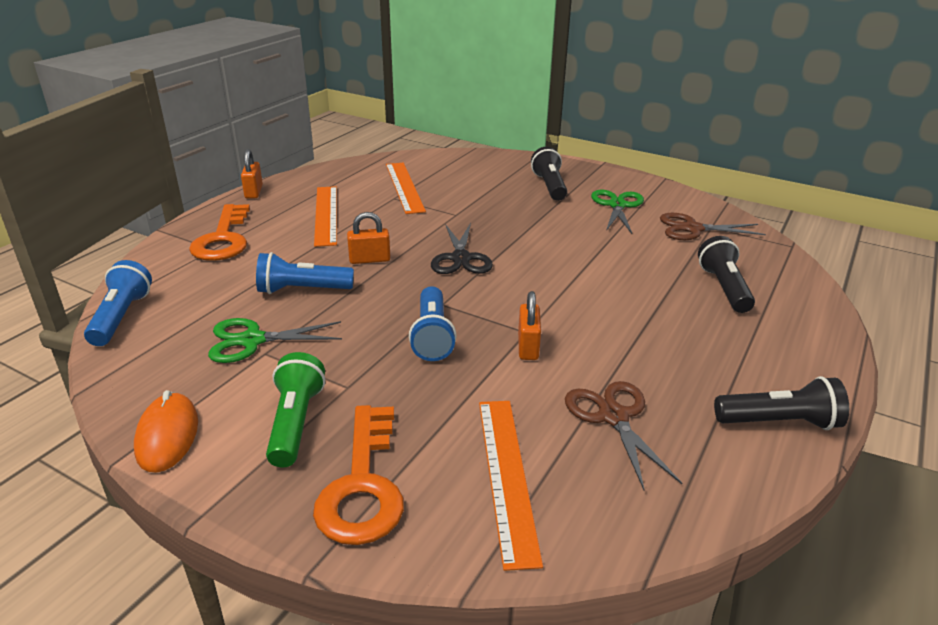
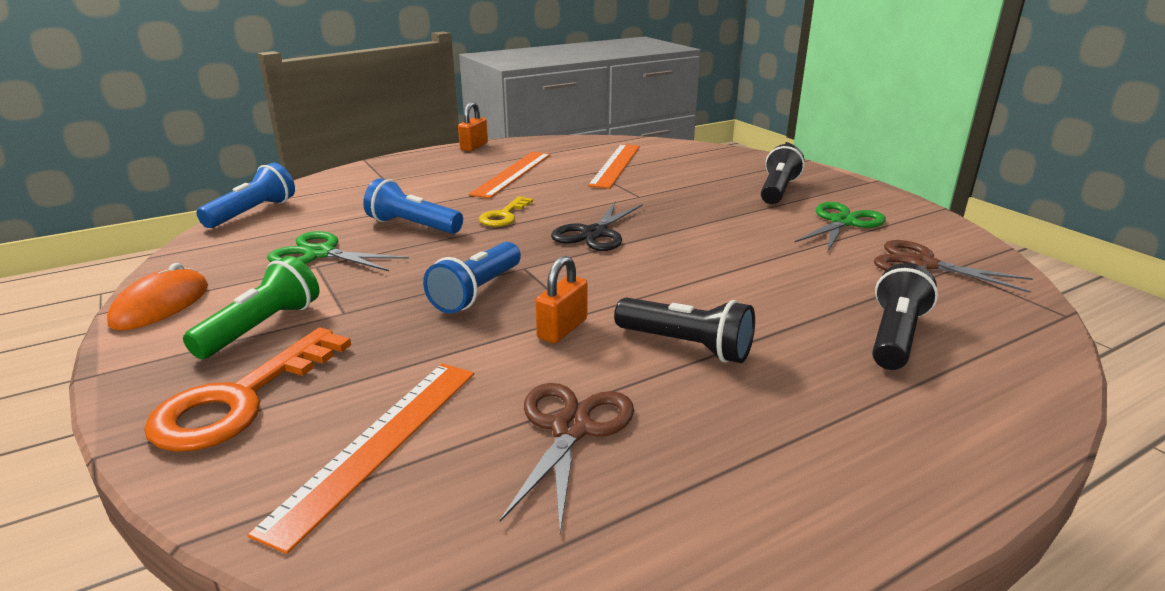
camera: 30 degrees right, 5 degrees down
orange key [189,204,250,261] -> none
orange padlock [347,212,391,264] -> yellow key [479,196,533,227]
black flashlight [714,376,849,430] -> black flashlight moved to [614,297,755,363]

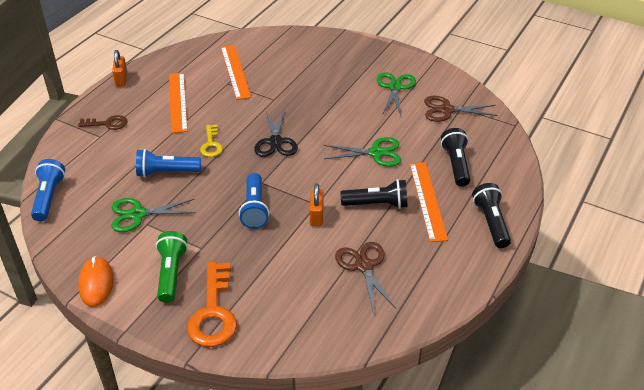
camera: 30 degrees left, 15 degrees up
orange ruler [247,363,474,554] -> orange ruler moved to [410,162,448,242]
black flashlight [761,144,805,204] -> black flashlight moved to [472,183,511,248]
none -> brown key [78,115,128,130]
none -> green scissors [324,137,401,167]

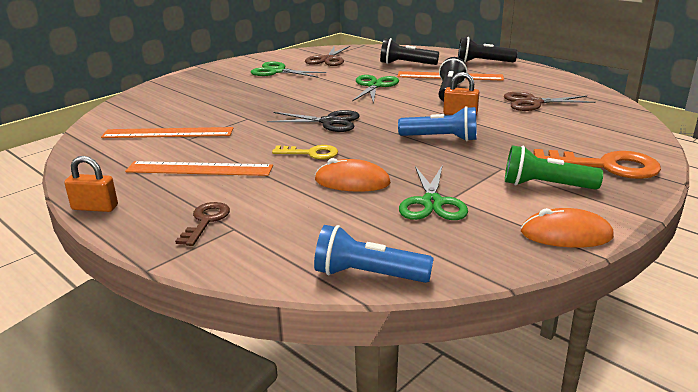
camera: 75 degrees left, 15 degrees down
blue flashlight [136,149,201,177] -> orange mouse [315,158,391,192]

